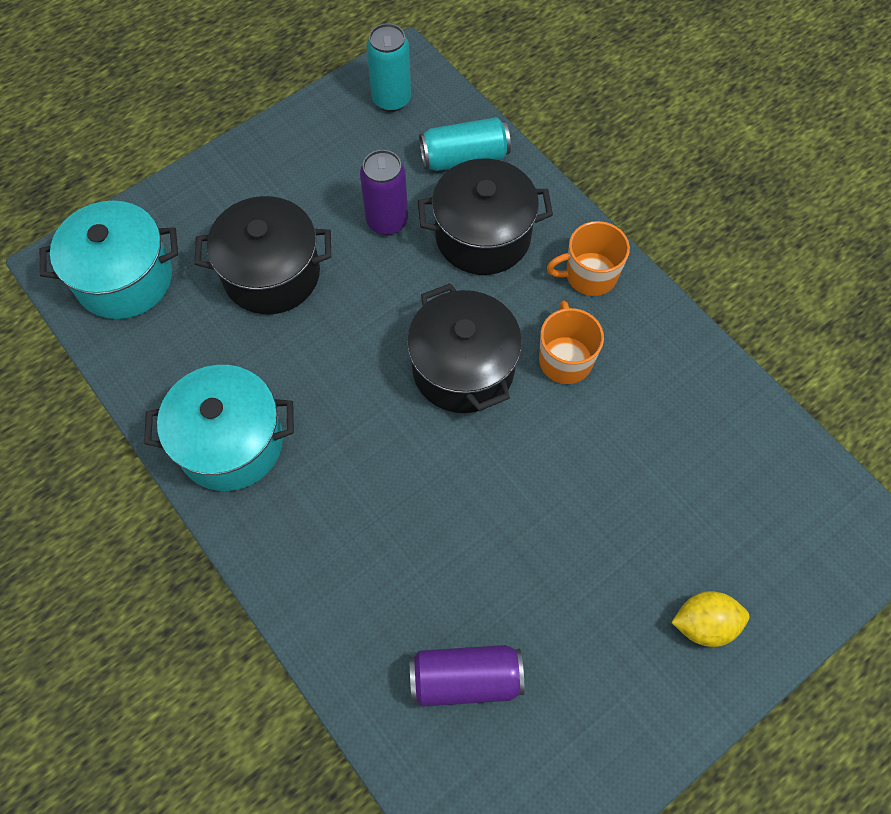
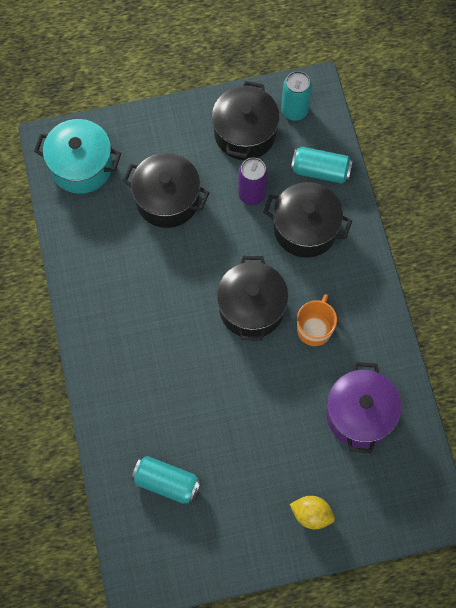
camera: 25 degrees right, 5 degrees up
turquoise pot [144,365,294,491] -> none
purple can [409,645,524,707] -> turquoise can [132,456,201,504]
orange mug [547,221,630,296] -> none
none -> black pot [212,81,280,160]
none -> purple pot [326,362,402,454]

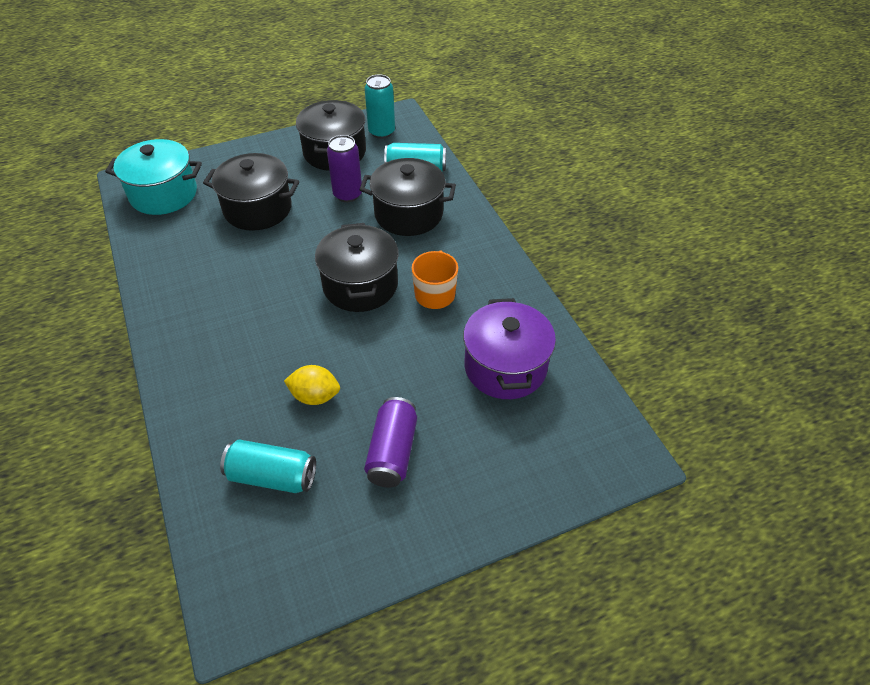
camera: 10 degrees left, 20 degrees down
yellow lemon [290,496,335,529] -> yellow lemon moved to [284,365,340,405]
none -> purple can [364,397,417,488]

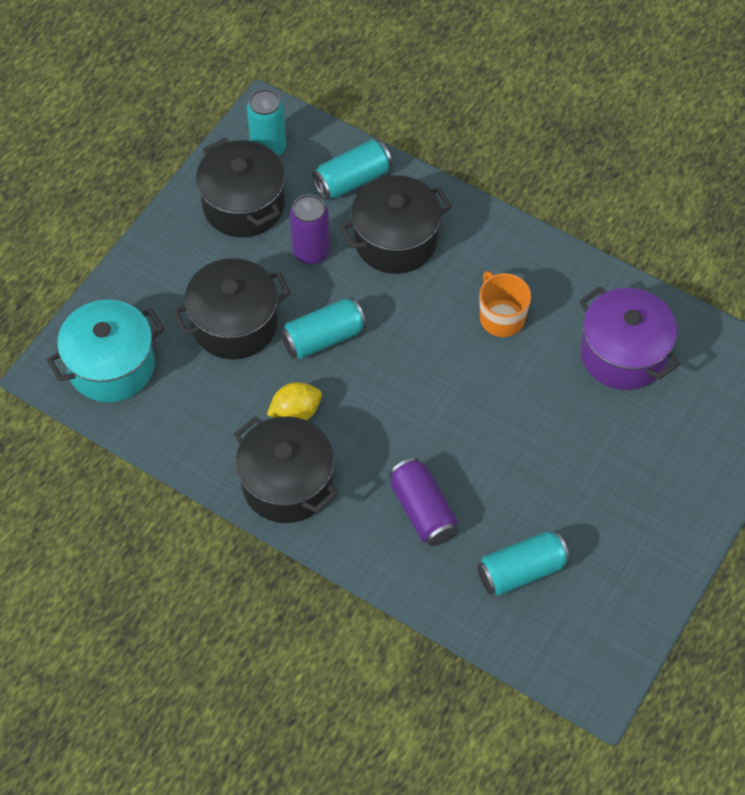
camera: 35 degrees left, 10 degrees up
yellow lemon [284,365,340,405] -> yellow lemon moved to [267,382,322,420]
black pot [315,223,399,312] -> black pot moved to [234,416,338,523]
purple can [364,397,417,488] -> purple can moved to [389,458,458,546]
none -> turquoise can [281,298,366,359]

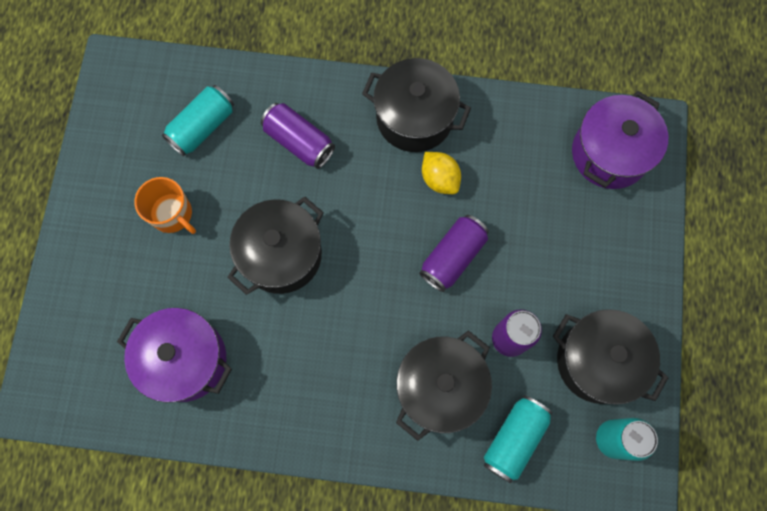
camera: 155 degrees right, 15 degrees up
turquoise pot [47,300,164,402] -> purple pot [572,91,668,189]
black pot [173,258,290,360] -> black pot moved to [227,196,324,295]
yellow lemon [267,382,322,420] -> yellow lemon turned 75 degrees counterclockwise [422,152,461,194]
turquoise can [281,298,366,359] -> purple can [419,215,489,292]
orange mug [479,271,531,337] -> orange mug moved to [134,177,196,234]

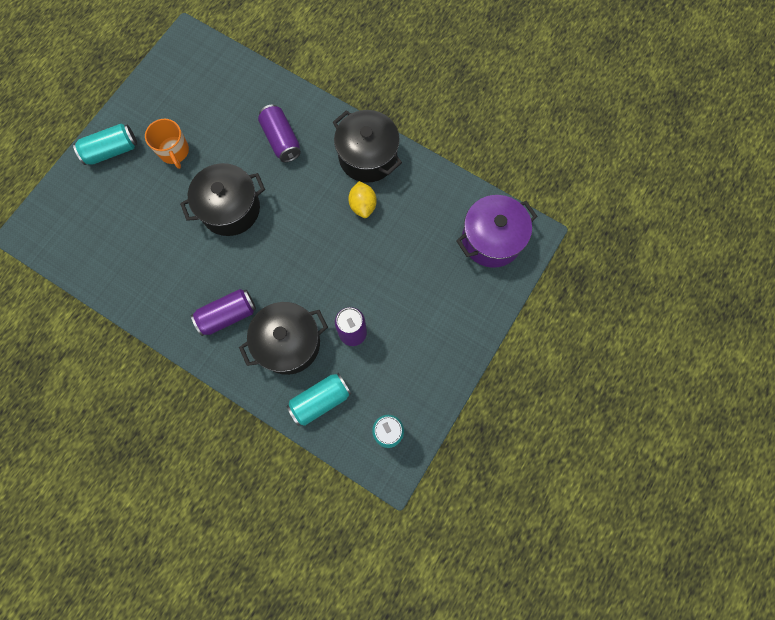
camera: 25 degrees right, 0 degrees up
purple pot [117,308,232,403] -> none
turquoise can [162,85,234,156] -> turquoise can moved to [73,124,137,165]
purple can [419,215,489,292] -> purple can moved to [191,289,256,336]
black pot [553,309,669,405] -> none

